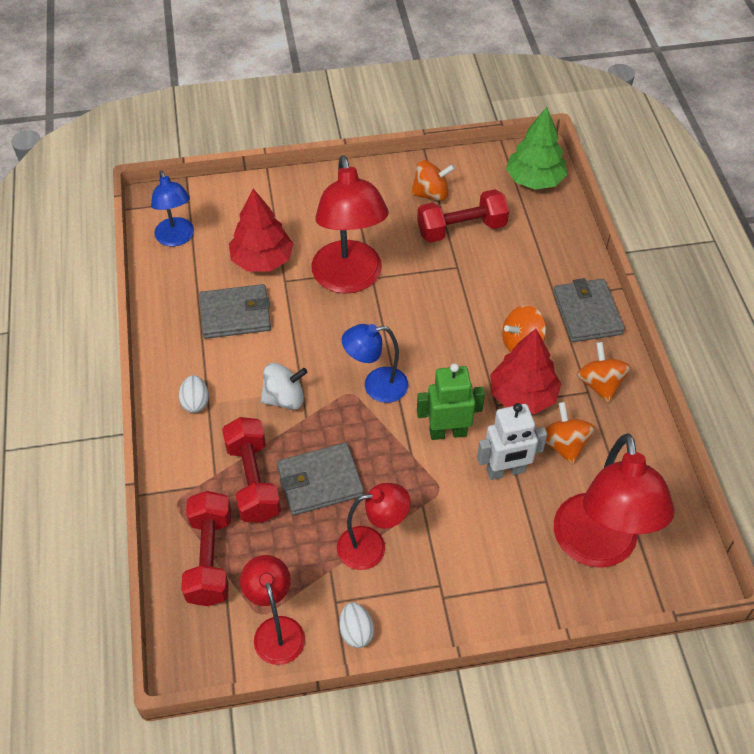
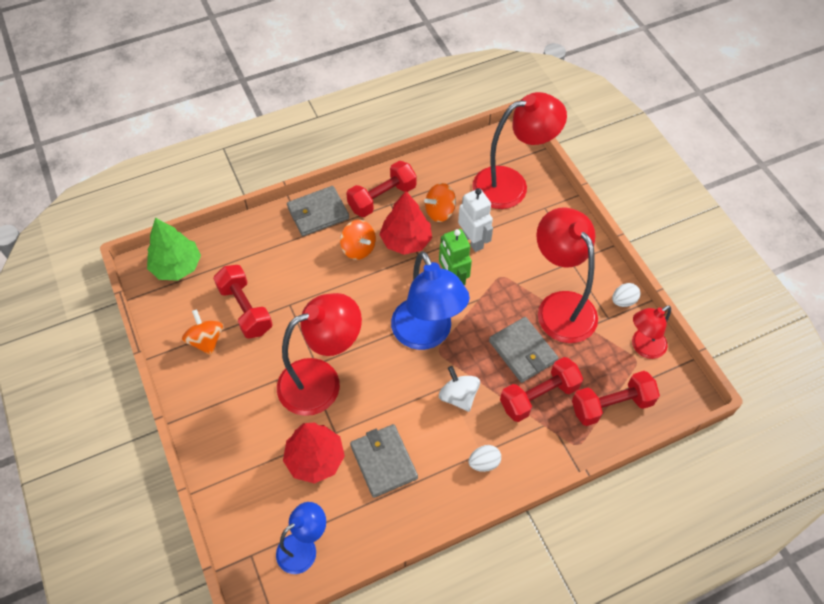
camera: 105 degrees left, 5 degrees up
red lamp [337,483,410,570] -> red lamp [536,208,598,343], size x1.74
blue lamp [342,324,408,403] -> blue lamp [391,251,470,350], size x1.74
orange spinning top [577,342,631,402] -> red dumbbell [346,161,417,217]

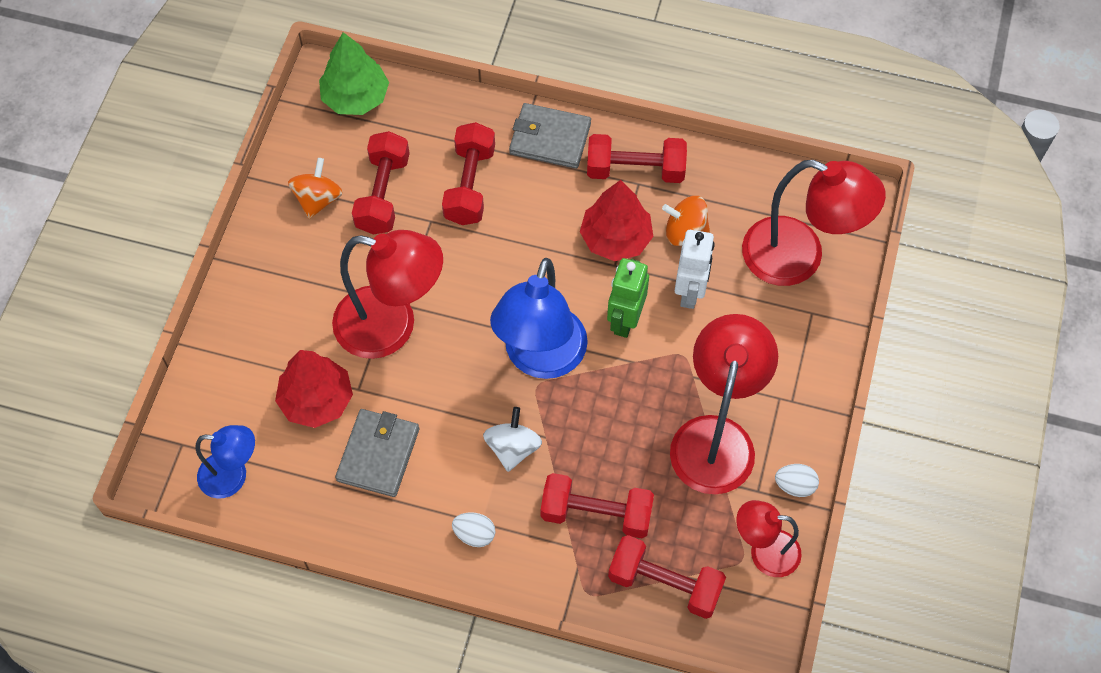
camera: 40 degrees right, 5 degrees up
orange spinning top [340,220,376,260] -> none
grey wallet [489,317,559,383] -> none
none -> red dumbbell [442,122,495,225]

